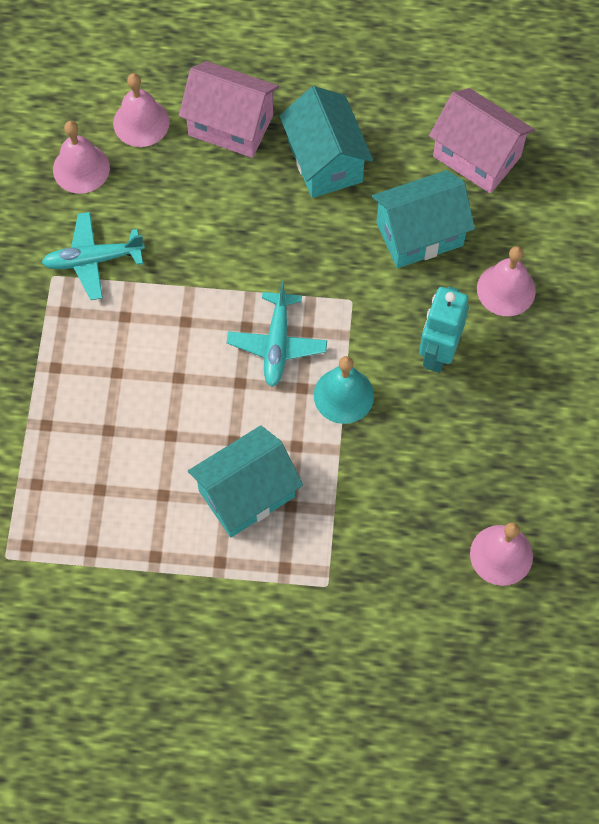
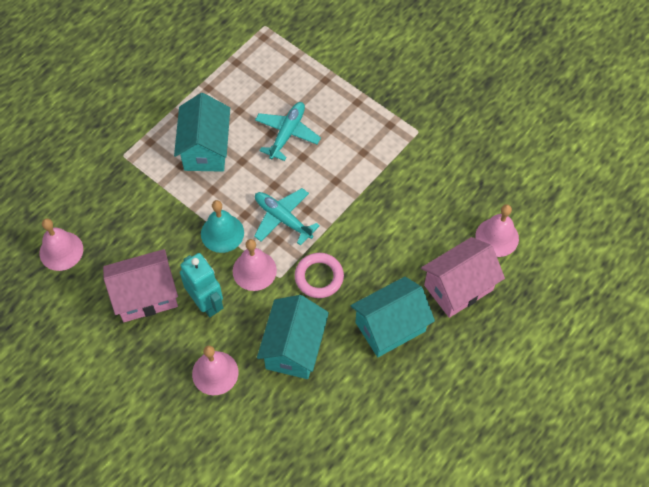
camera: 125 degrees right, 5 degrees down
turquoise plane [42,212,145,300] -> turquoise plane moved to [255,102,321,161]
pink bell [53,121,110,194] -> pink bell moved to [233,239,277,291]
turquoise house [279,86,373,198] -> turquoise house turned 45 degrees counterclockwise [351,277,435,357]
pink house [429,88,535,193] -> pink house moved to [103,249,178,322]
none -> pink ring [294,253,344,298]

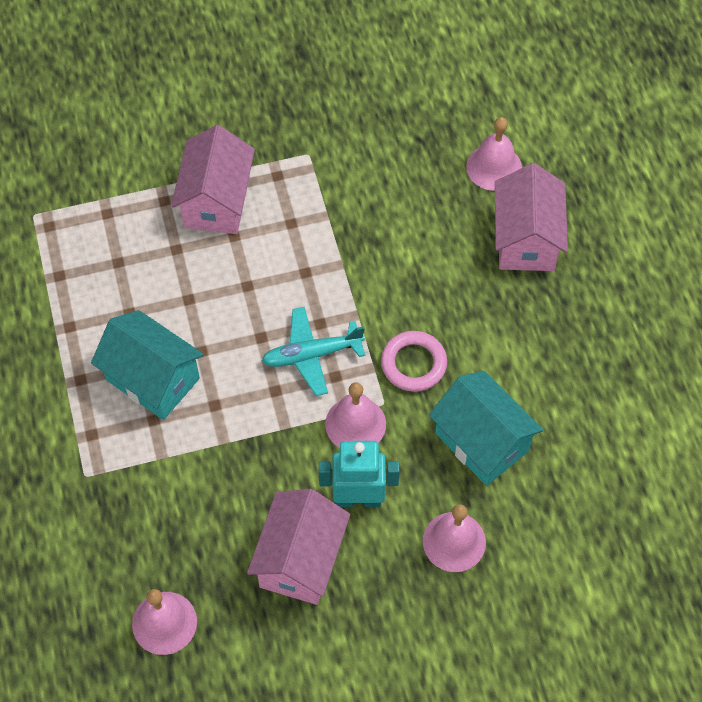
camera: 55 degrees left, 0 degrees up
turquoise bell [201,200,244,253] -> none
turquoise plane [255,102,321,161] -> none
turquoise house [351,277,435,357] -> none
none -> pink house [171,125,255,234]

